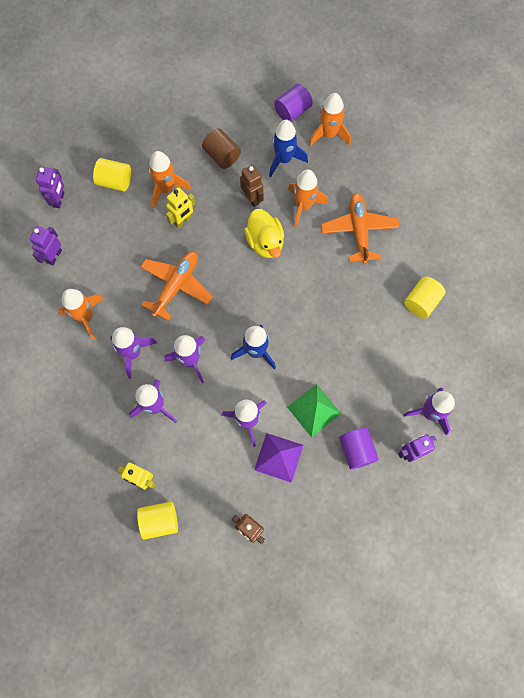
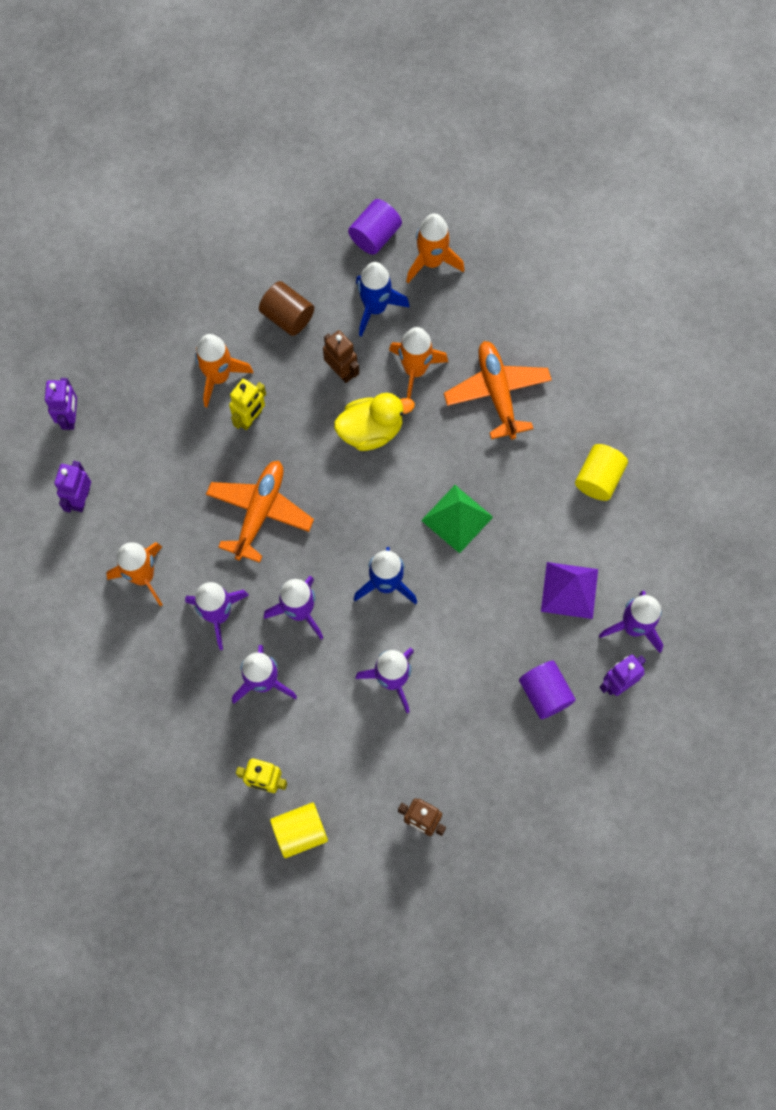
camera: 10 degrees left, 0 degrees up
yellow cylinder [93,158,131,191] -> none
yellow duck [244,209,284,258] -> yellow duck turned 75 degrees counterclockwise [334,393,415,451]
purple pyramid [254,433,303,483] -> purple pyramid moved to [541,562,598,619]
green pyramid [287,384,341,437] -> green pyramid moved to [421,485,493,553]

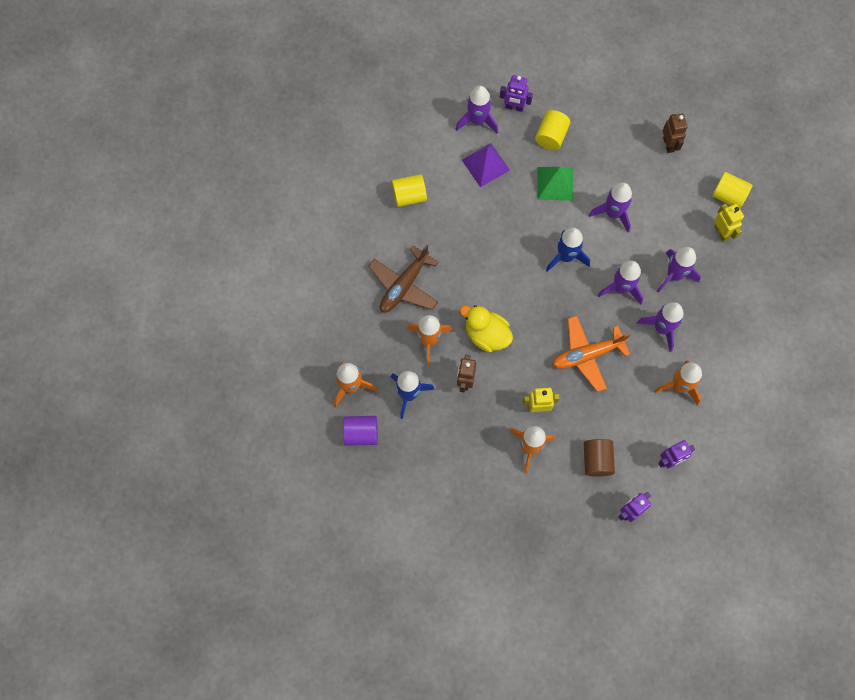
camera: 130 degrees left, 0 degrees up
brown cylinder [259,281,314,336] -> brown cylinder moved to [584,439,615,477]
green pyramid [421,485,493,553] -> green pyramid moved to [537,167,573,201]
orange plane [444,341,552,439] -> brown plane [368,245,439,313]
purple cylinder [519,660,576,719] -> yellow cylinder [535,110,570,150]

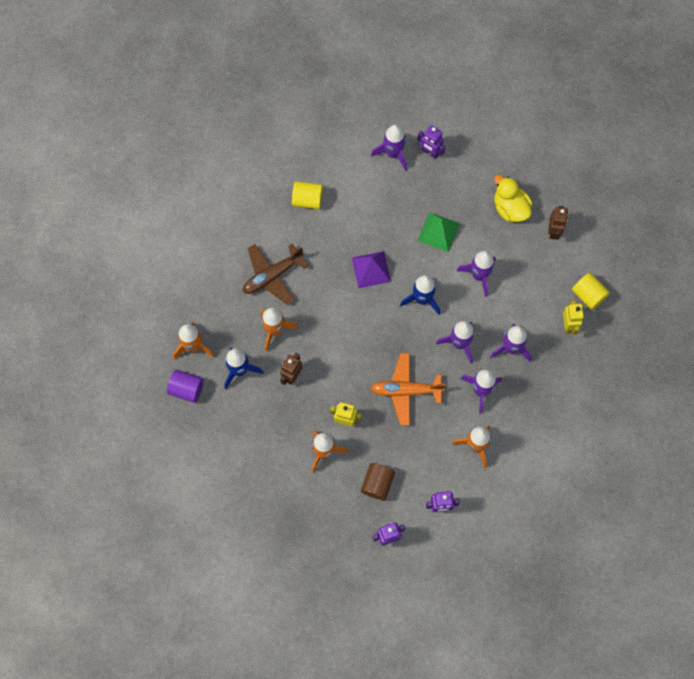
camera: 20 degrees right, 0 degrees up
yellow duck [460,305,513,352] -> yellow duck moved to [494,174,532,222]
purple pyramid [462,143,510,187] -> purple pyramid moved to [352,251,391,288]
yellow cylinder [535,110,570,150] -> none

